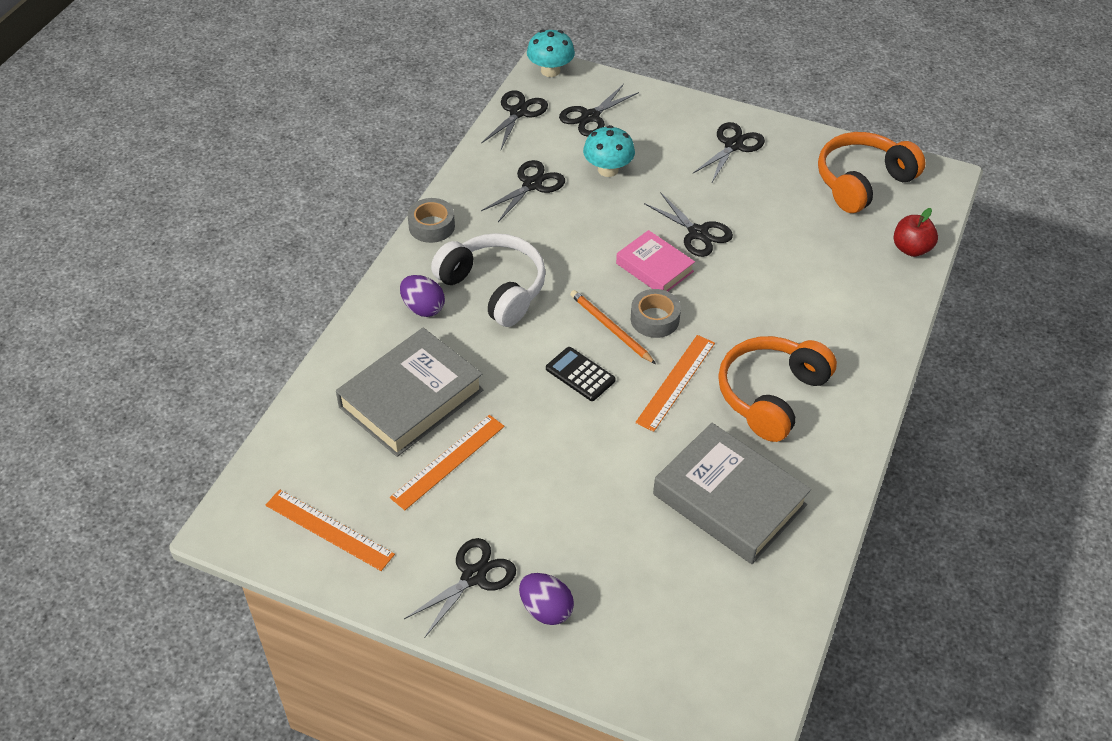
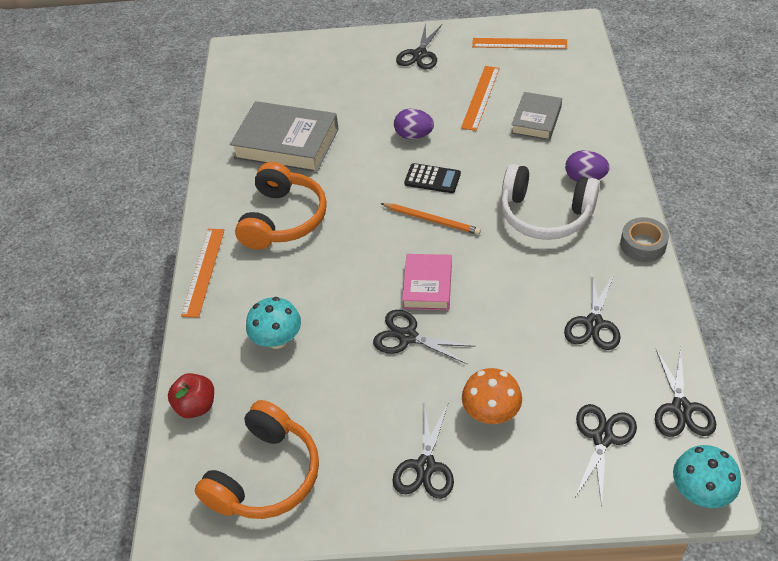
camera: 160 degrees right, 0 degrees up
grey book [336,328,483,457] -> grey book [511,92,562,141], size x0.59
purple egg [519,573,574,625] -> purple egg moved to [394,109,434,139]
turquoise mushroom [583,125,635,177] -> turquoise mushroom moved to [246,297,301,349]
pink book [616,230,695,291] -> pink book turned 75 degrees clockwise [402,254,452,310]
grey tape [631,289,681,338] -> none
orange ruler [635,335,715,432] -> orange ruler moved to [181,229,224,318]
none -> orange mushroom [462,368,522,424]

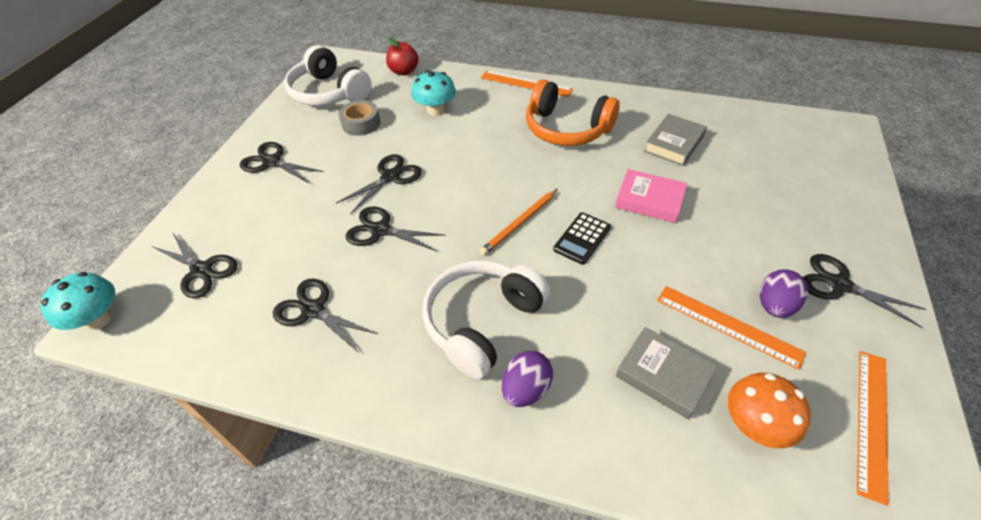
camera: 105 degrees right, 0 degrees up
orange headphones [195,400,319,519] -> white headphones [284,45,372,106]
grey book [230,101,339,173] -> grey book [644,114,707,166], size x0.59
purple egg [394,109,434,139] -> purple egg moved to [760,269,808,318]
pink book [402,254,452,310] -> pink book moved to [615,169,687,223]
orange mushroom [462,368,522,424] -> orange mushroom moved to [728,373,811,449]
grey tape [620,217,669,262] -> grey tape moved to [339,100,380,136]
black scissors [655,348,716,437] -> black scissors moved to [346,207,446,251]

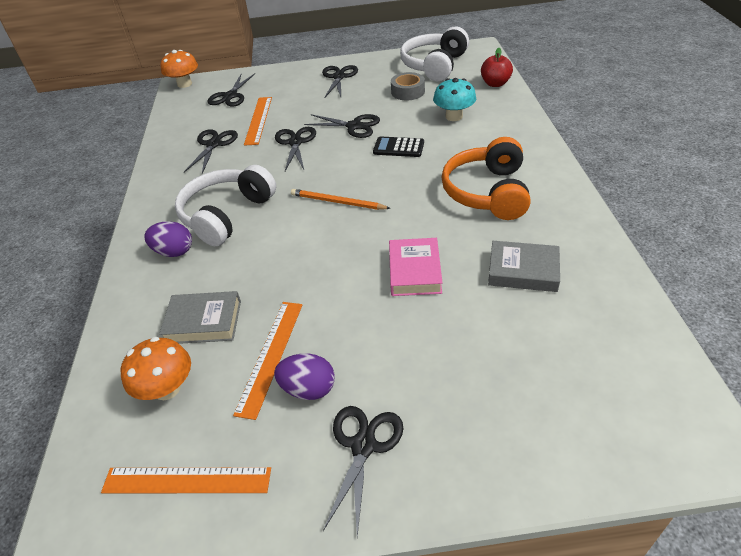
camera: 70 degrees right, 5 degrees down
turquoise mushroom [41,272,115,330] -> orange mushroom [161,50,198,88]
white headphones [422,261,550,379] -> white headphones turned 75 degrees counterclockwise [175,165,276,246]
orange ruler [481,70,573,97] -> orange ruler moved to [244,97,272,146]
black calculator [553,212,611,265] -> black calculator moved to [373,136,424,157]
grey book [616,327,717,419] -> grey book turned 75 degrees clockwise [159,291,241,344]

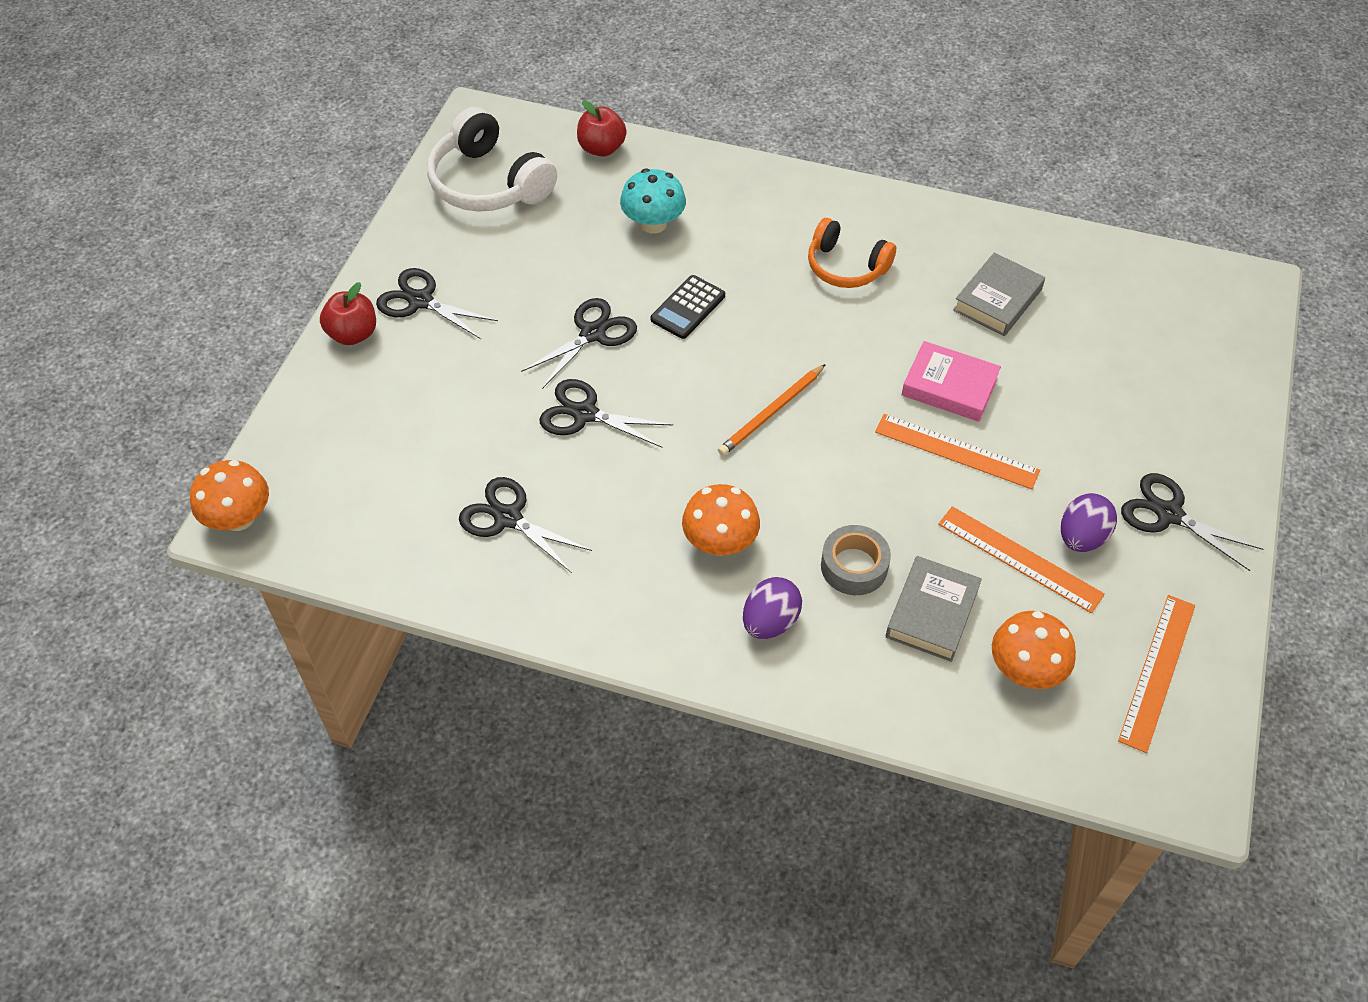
camera: 70 degrees left, 10 degrees up
white headphones [175,165,276,246] -> orange mushroom [682,484,760,556]
black scissors [207,74,255,107] -> none
orange ruler [244,97,272,146] -> orange ruler moved to [875,414,1040,489]
grey tape [391,72,425,100] -> grey tape moved to [821,525,891,595]
orange headphones [441,137,530,220] -> orange headphones [808,218,896,288], size x0.65
none -> red apple [320,282,376,345]

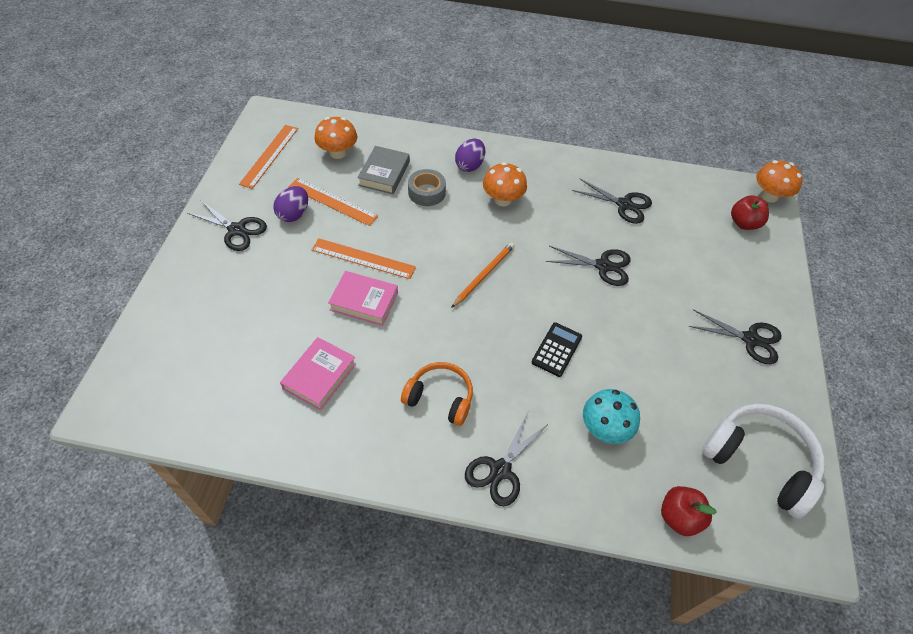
camera: 170 degrees right, 0 degrees up
red apple [320,282,376,345] -> red apple moved to [731,195,769,230]
black scissors [521,298,637,389] -> black scissors moved to [465,413,548,506]
grey book [953,253,1045,336] -> pink book [280,337,356,411]

